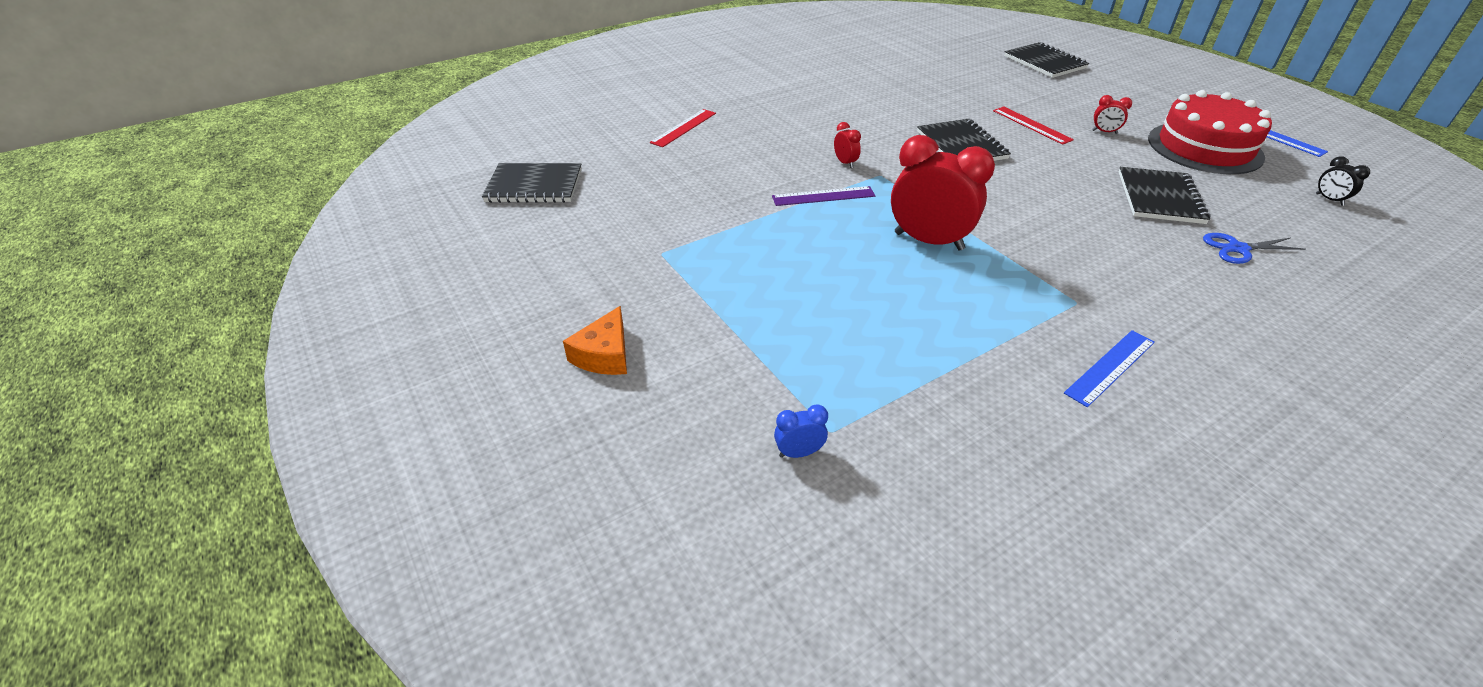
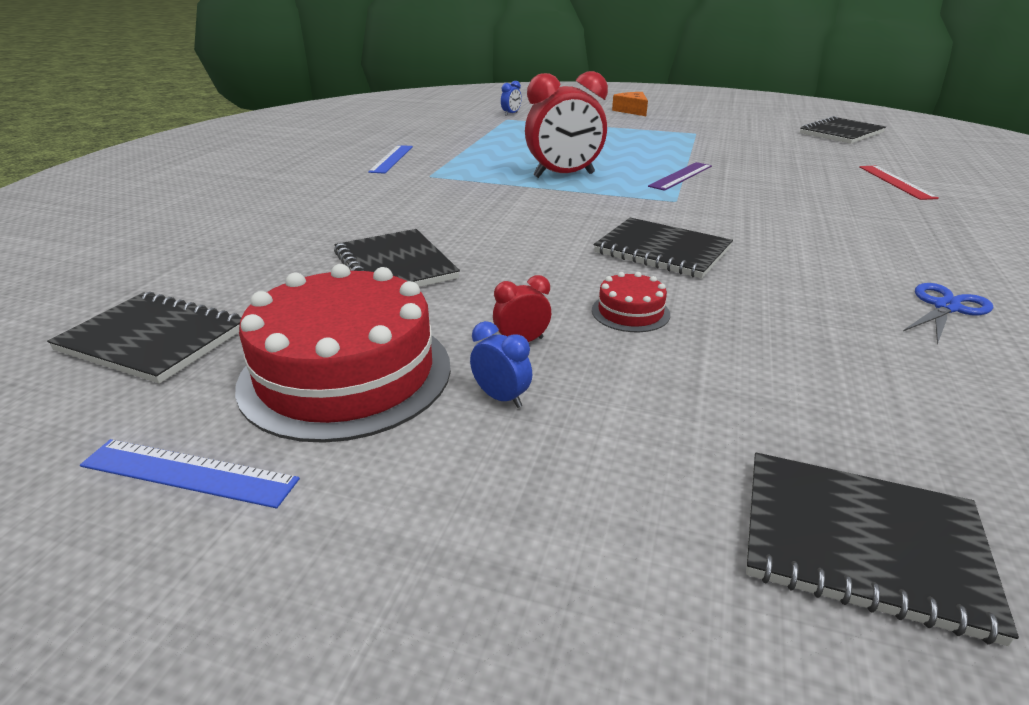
camera: 140 degrees right, 10 degrees down
red clock [834,122,861,168] -> none
red ruler [993,106,1074,145] -> red cake [592,272,670,332]
blue scissors [1203,233,1306,264] -> blue scissors moved to [903,283,993,345]
black clock [1316,156,1370,206] -> black notebook [47,292,241,384]
none -> blue clock [470,321,532,408]

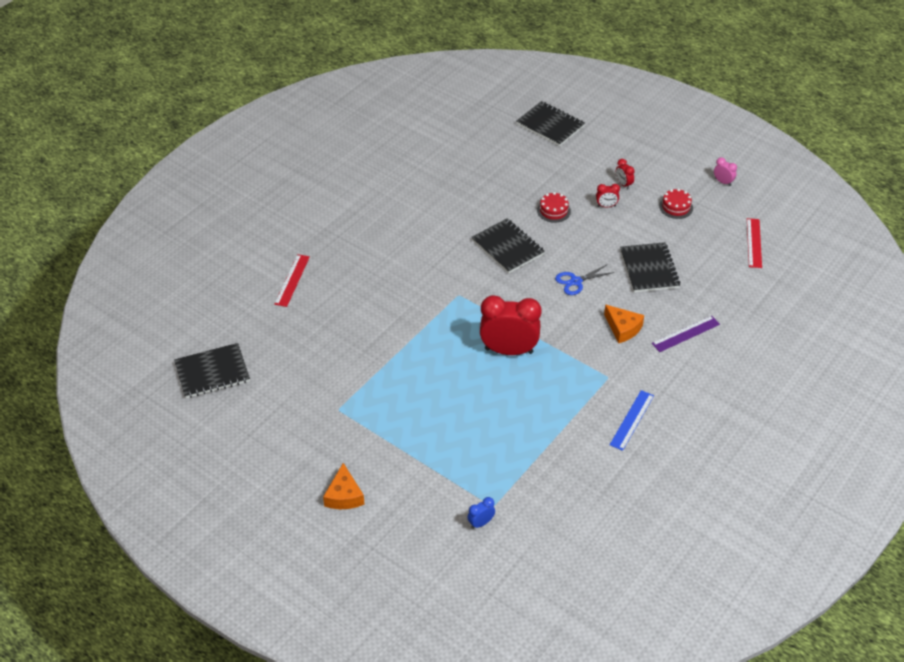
camera: 160 degrees left, 15 degrees up
black notebook [47,292,241,384] -> red ruler [747,218,762,268]
blue ruler [80,439,300,508] -> pink clock [714,157,737,186]
red cake [235,264,451,443] -> red cake [659,189,693,219], size x0.44
blue clock [470,321,532,408] -> red clock [616,159,635,189]
purple ruler [648,162,712,191] -> purple ruler moved to [652,316,720,352]
blue scissors [903,283,993,345] -> blue scissors moved to [555,264,615,295]
none -> orange cheese [604,305,644,343]

